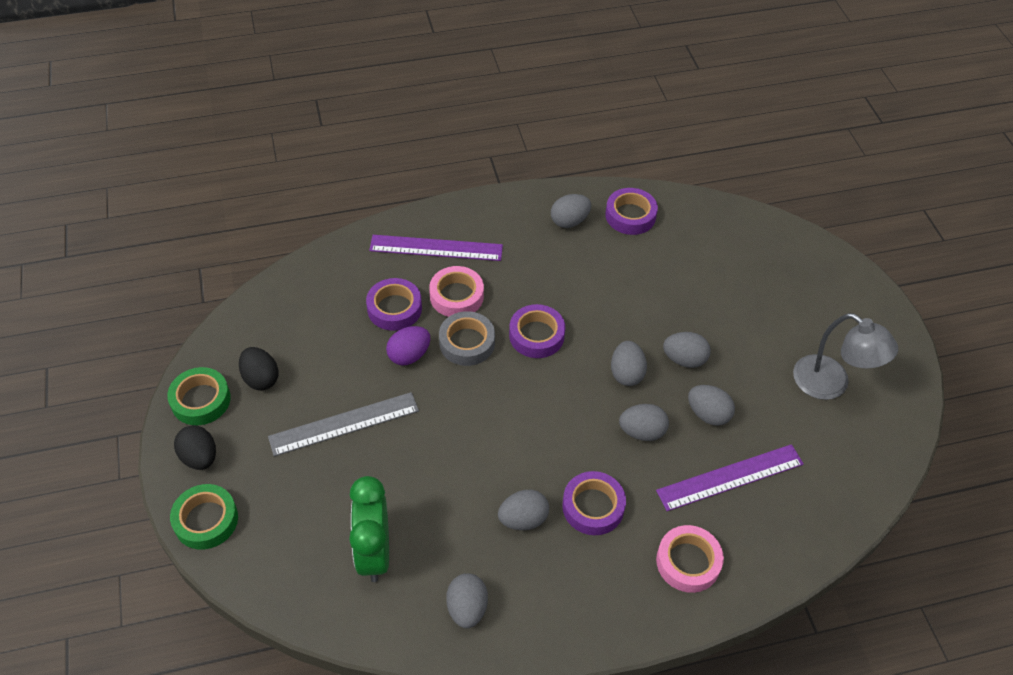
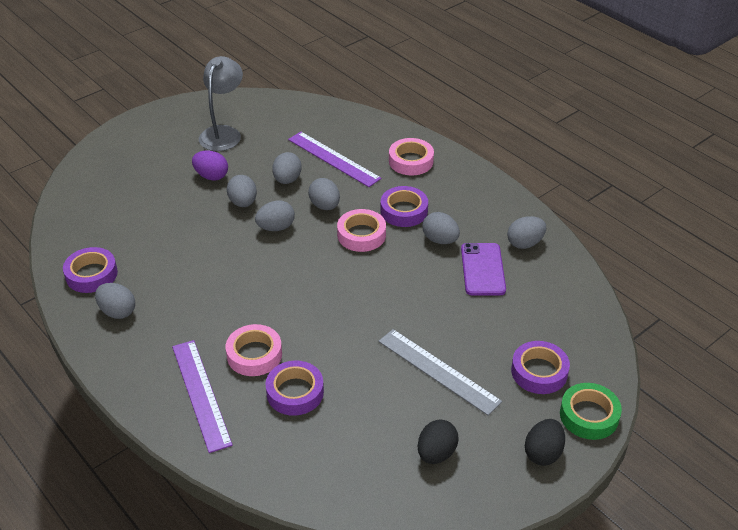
camera: 115 degrees left, 10 degrees down
green tape [167,367,231,425] -> none
green clock [349,476,389,582] -> none
purple egg [386,326,430,366] -> purple egg moved to [192,151,228,181]
grey tape [439,311,495,366] -> none
purple tape [509,304,565,358] -> purple tape moved to [511,341,570,394]
none -> pink tape [337,209,386,252]
none -> purple phone [461,243,506,296]

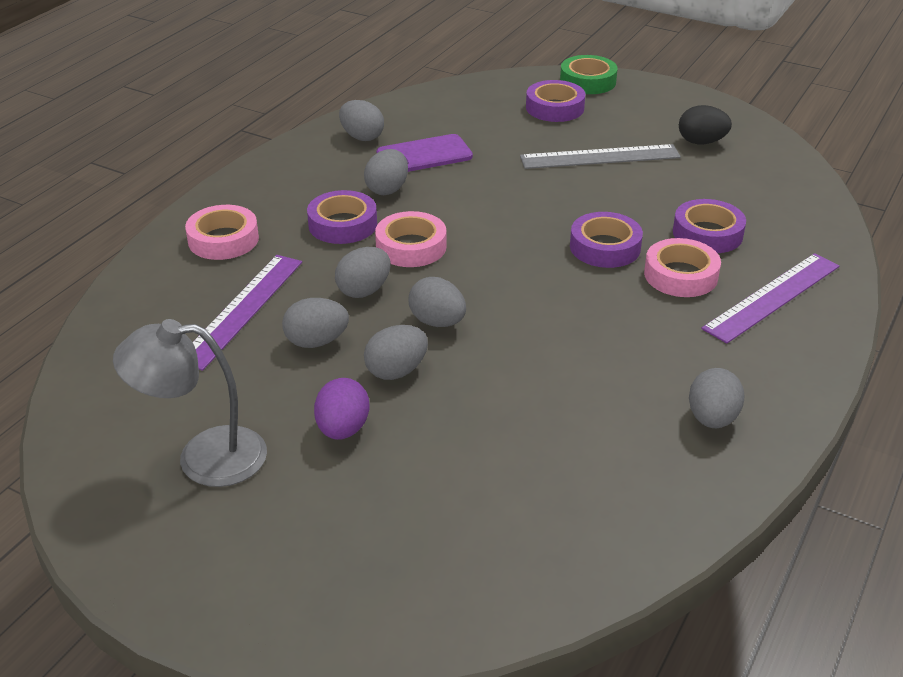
camera: 110 degrees left, 5 degrees down
purple tape [63,247,118,293] -> purple tape moved to [570,212,643,268]
grey ruler [378,329,502,416] -> grey ruler turned 60 degrees clockwise [520,144,681,169]
black egg [525,419,565,466] -> none

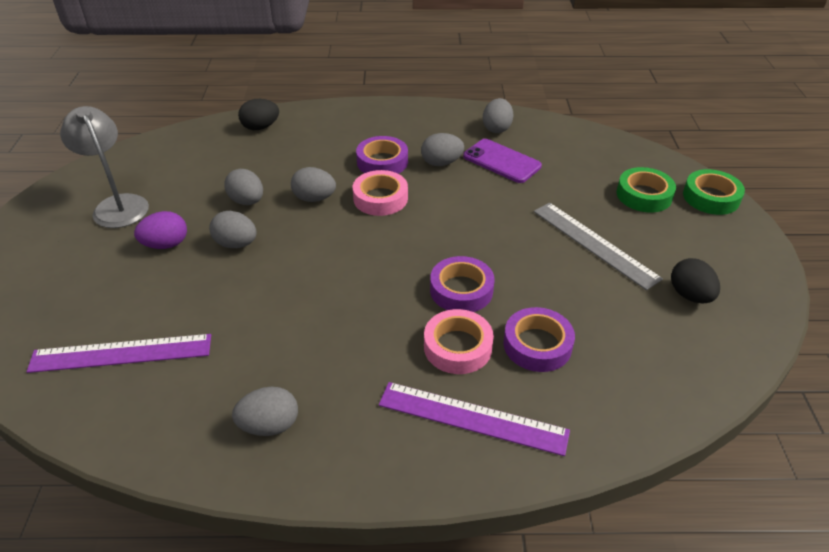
camera: 60 degrees right, 5 degrees up
pink tape [185,205,259,260] -> none
purple ruler [193,255,302,371] -> purple ruler moved to [26,334,211,373]
grey egg [408,277,466,327] -> none
purple tape [526,80,585,122] -> green tape [617,167,676,212]
none -> black egg [238,99,279,130]

